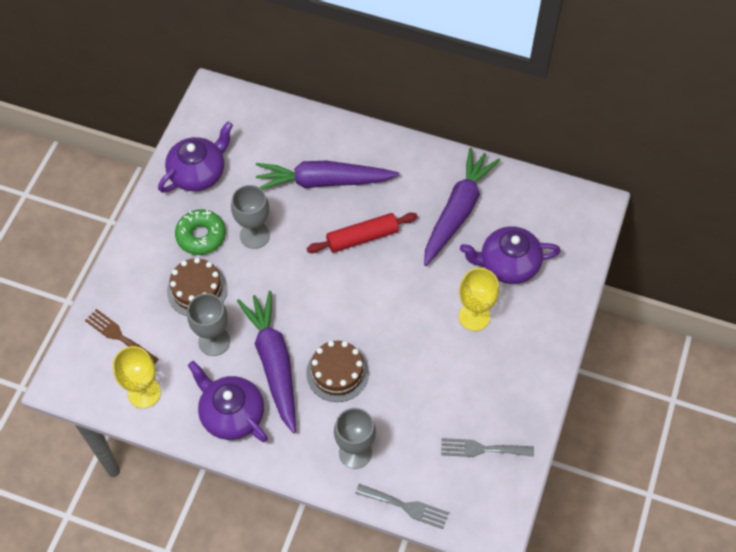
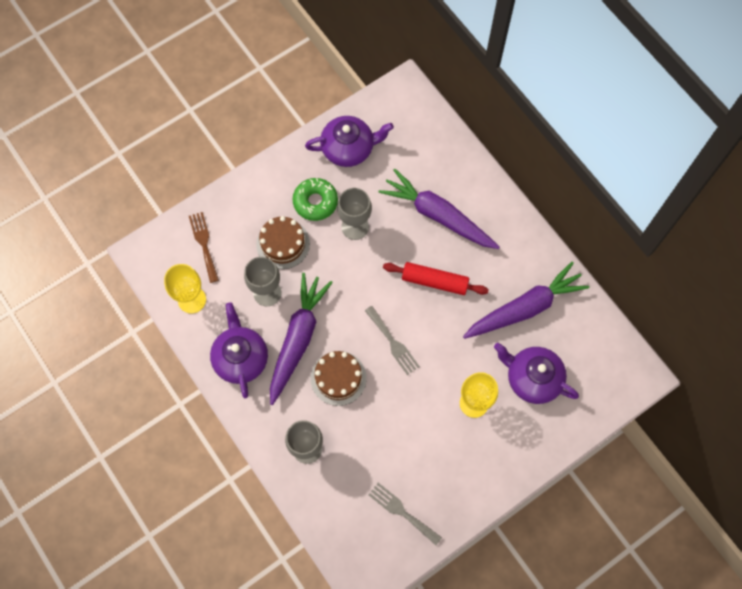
camera: 35 degrees right, 10 degrees up
grey fork [355,484,449,529] -> grey fork moved to [365,306,420,375]

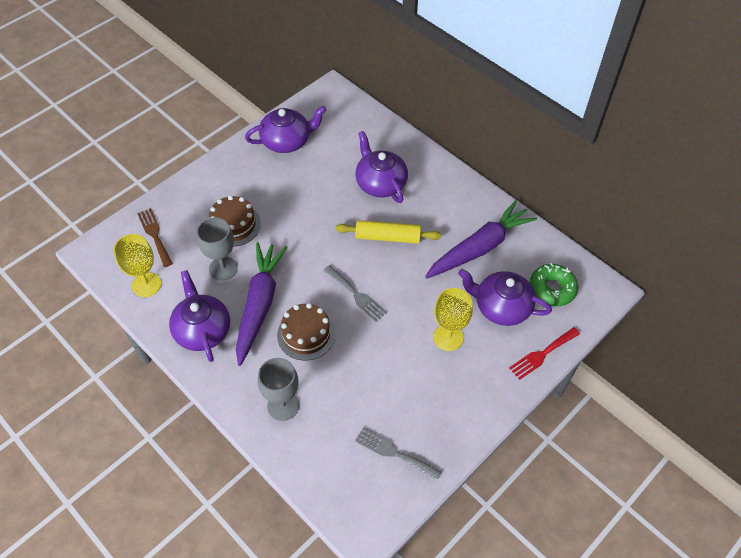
camera: 10 degrees left, 15 degrees down
green donut [293,178,338,221] -> green donut moved to [530,263,578,306]
grey goblet [337,188,372,240] -> none
purple carrot [378,169,500,249] -> purple teapot [355,131,408,203]
red rolling pin [383,262,489,295] -> yellow rolling pin [335,220,442,243]
none -> red fork [509,327,580,380]

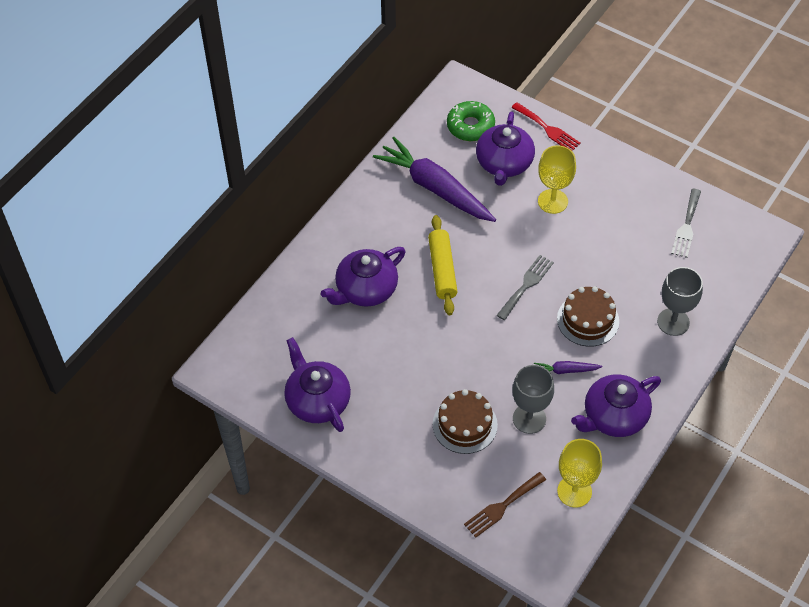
camera: 100 degrees left, 0 degrees up
purple carrot [236,242,288,366] -> purple carrot [534,361,603,374], size x0.43

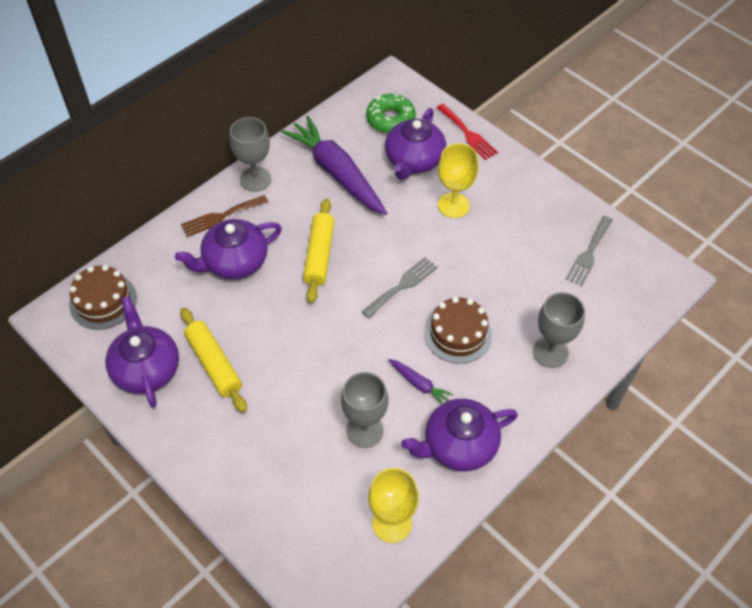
camera: 10 degrees right, 0 degrees up
brown cake [433,389,498,454] -> brown cake moved to [69,265,137,330]
brown fork [464,472,546,538] -> brown fork moved to [181,195,268,237]
purple carrot [534,361,603,374] -> purple carrot turned 150 degrees counterclockwise [388,359,454,404]
none -> yellow rolling pin [180,308,247,413]
none -> grey goblet [230,117,271,192]

